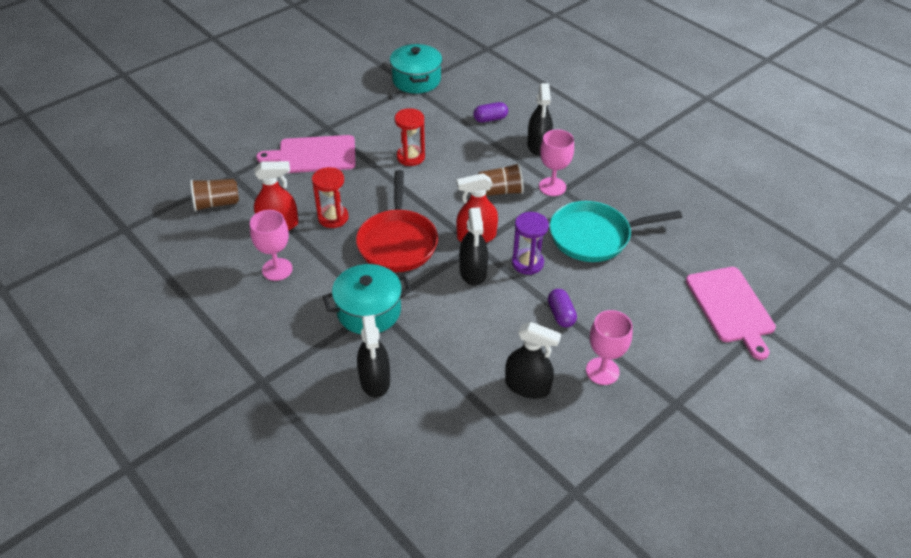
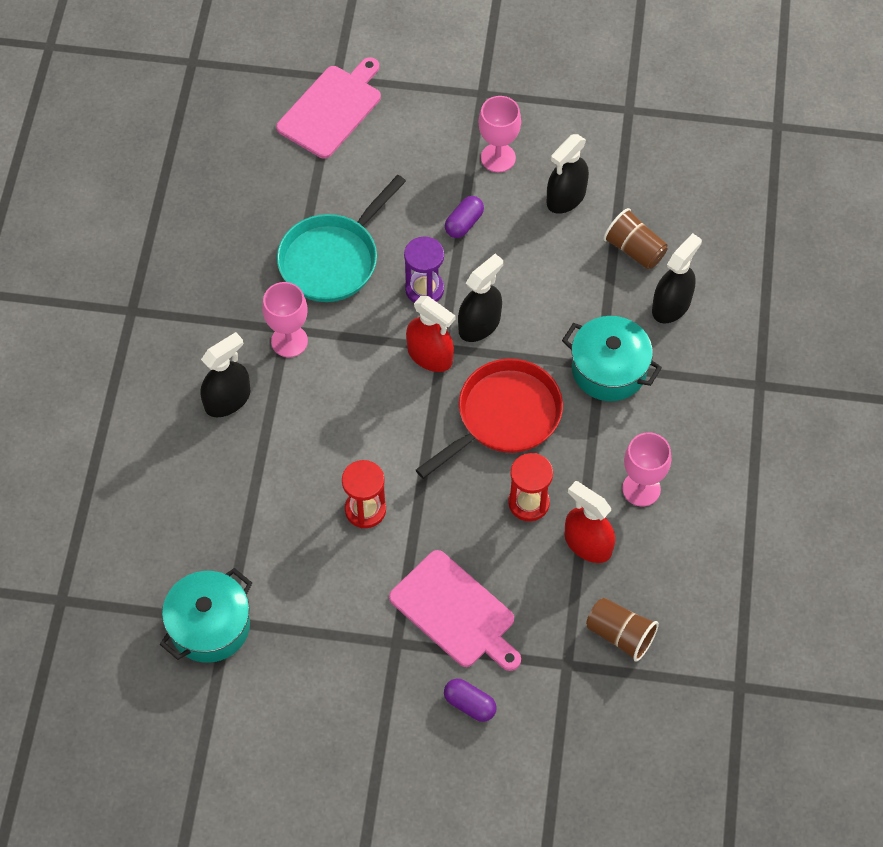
camera: 130 degrees left, 15 degrees up
purple capsule [473,102,508,123] -> purple capsule moved to [444,679,497,722]
brown cup [478,163,524,196] -> brown cup moved to [603,208,668,269]
black spray bottle [505,322,561,399] -> black spray bottle turned 120 degrees counterclockwise [547,134,589,214]
turquoise pan [550,201,682,262] -> turquoise pan turned 90 degrees clockwise [277,175,406,302]

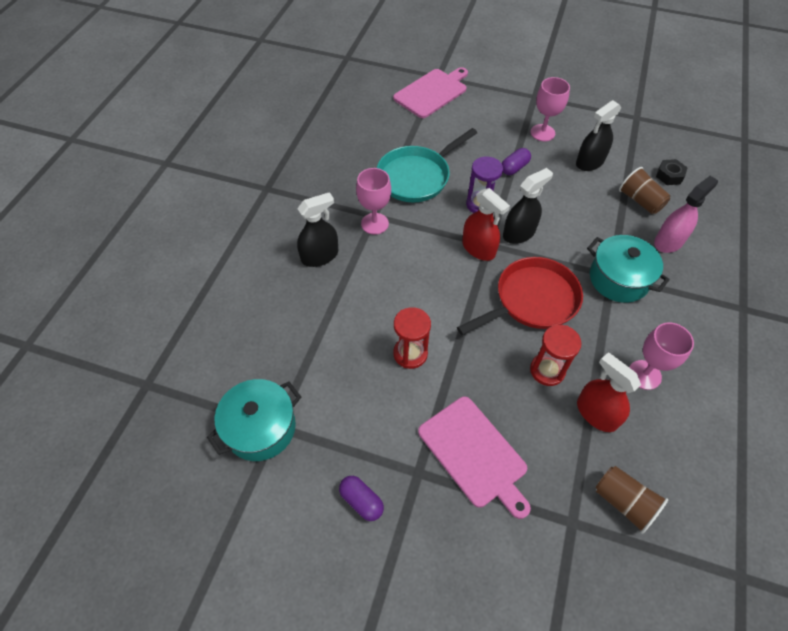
camera: 10 degrees right, 5 degrees down
purple capsule [444,679,497,722] -> purple capsule moved to [339,476,384,521]
black spray bottle [652,233,702,323] -> pink spray bottle [654,176,718,253]
none -> black nut [656,159,688,185]

